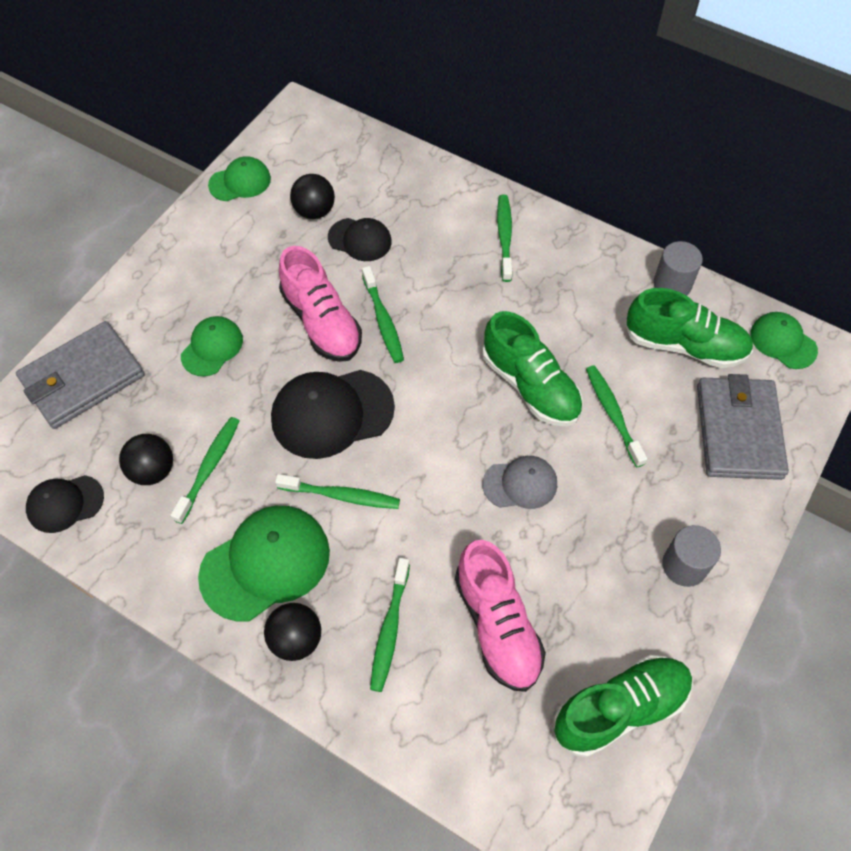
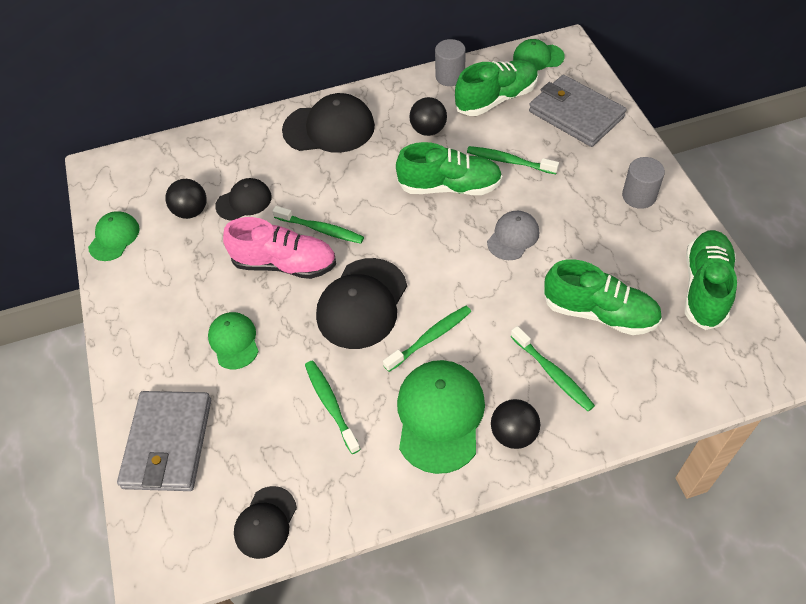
camera: 45 degrees left, 5 degrees down
black ball [119,434,173,485] -> black ball moved to [409,97,447,136]
pink shoe [455,540,546,692] -> green shoe [543,259,662,335]
green toothbrush [497,195,513,282] -> black cap [282,93,375,153]

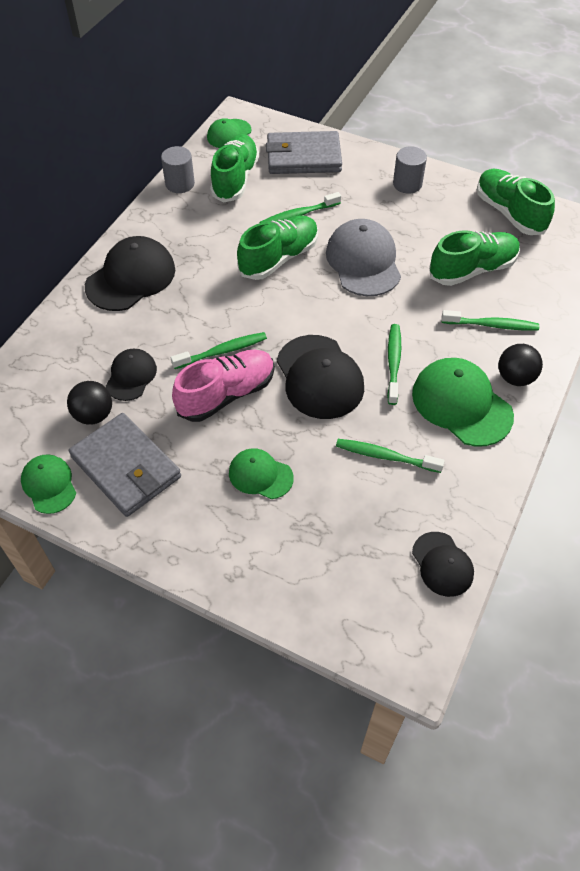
camera: 50 degrees left, 0 degrees up
grey wallet [117,391,211,491] -> grey wallet moved to [69,413,181,517]
black ball [409,97,447,136] -> none
grey cap [487,211,539,260] -> grey cap [326,219,401,296], size x1.72

